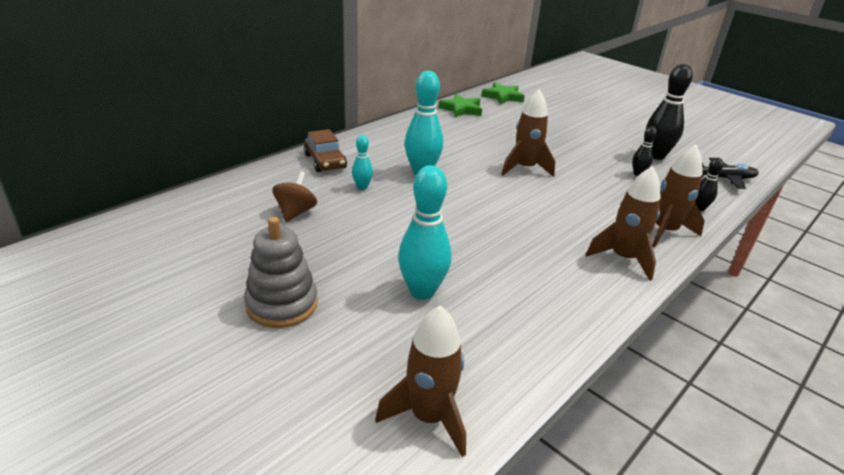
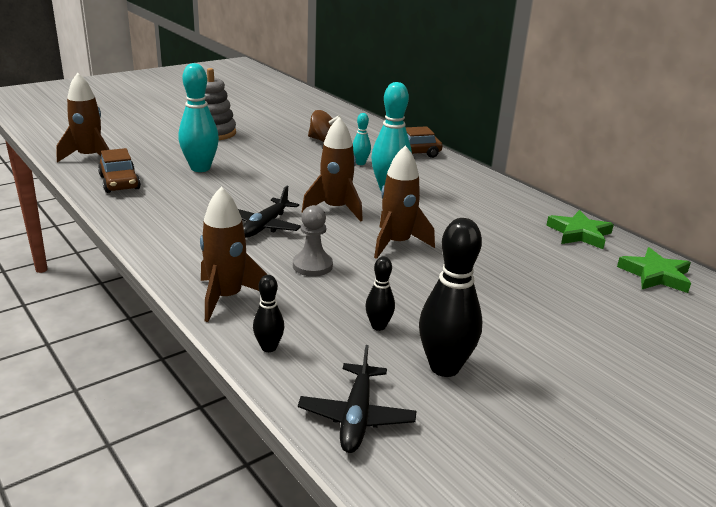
camera: 100 degrees right, 5 degrees down
brown rocket [586,166,661,281] -> brown rocket moved to [302,117,363,222]
none -> brown car [98,148,141,193]
none -> black plane [238,186,301,238]
none -> grey pawn [293,205,333,276]

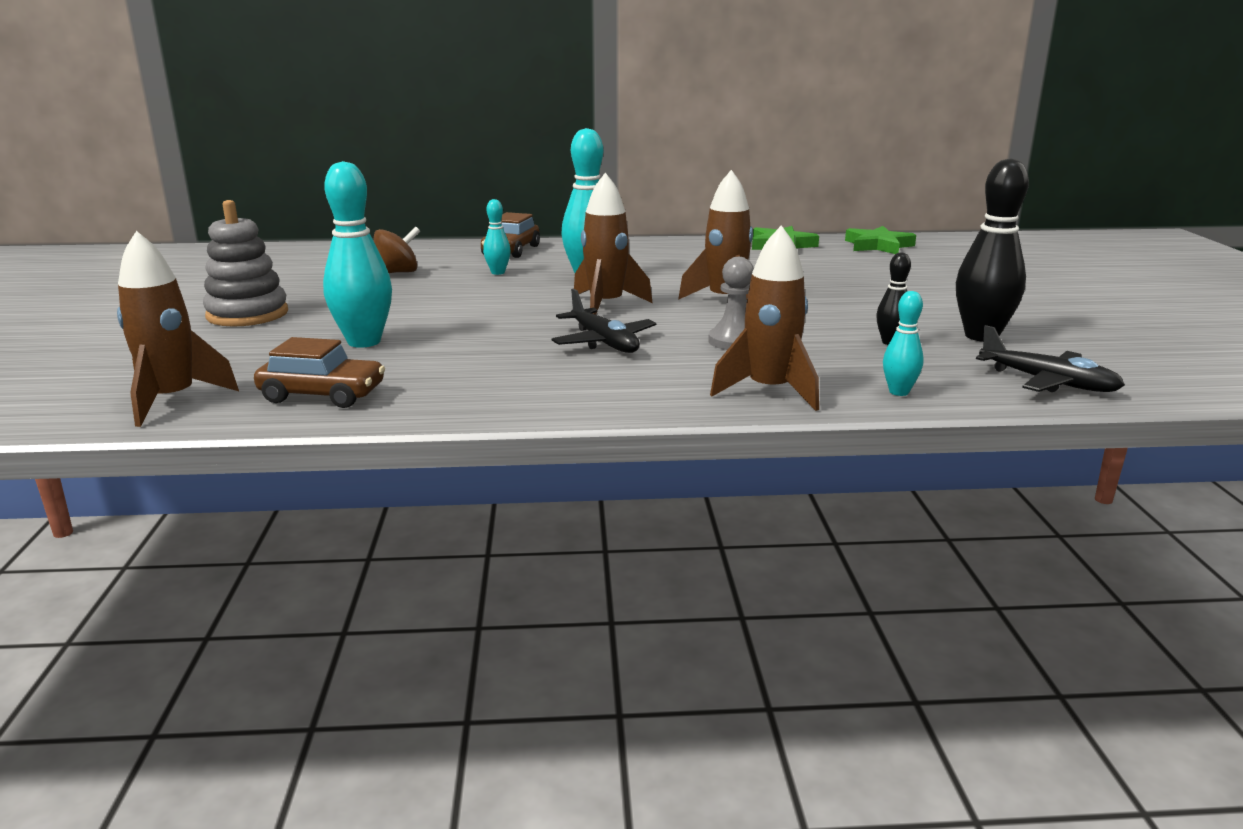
camera: 55 degrees left, 5 degrees down
black bowling pin [253,275,284,352] -> turquoise bowling pin [883,291,924,396]

